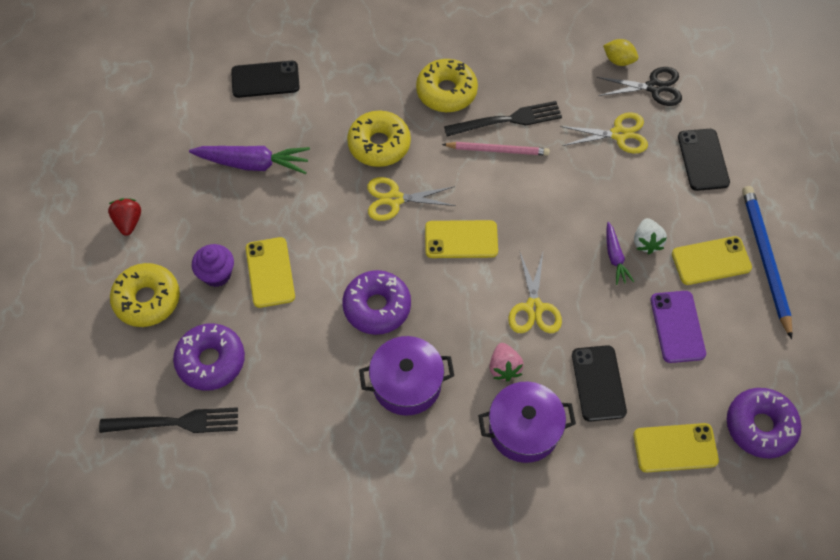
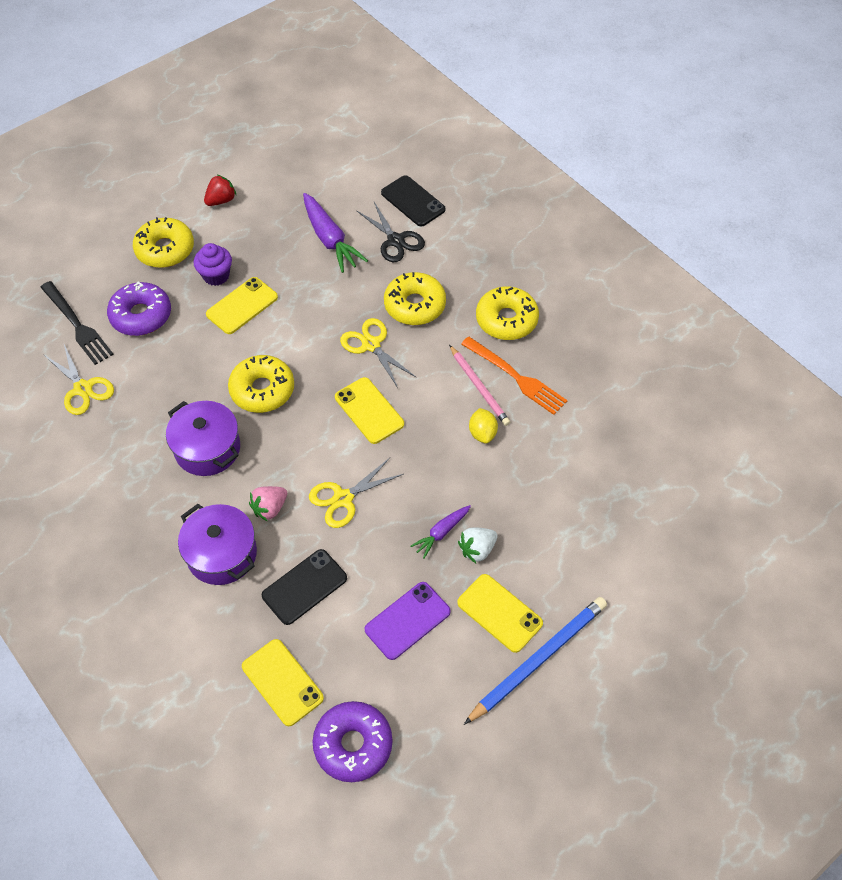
camera: 55 degrees right, 5 degrees down
purple donut [342,270,411,335] -> yellow donut [228,355,294,413]
black fork [444,101,562,136] -> orange fork [461,336,568,415]
yellow scissors [560,112,648,153] -> yellow scissors moved to [44,344,114,415]
black scissors [597,67,682,106] -> black scissors moved to [356,202,425,262]
yellow lemon [603,39,638,66] -> yellow lemon moved to [469,408,498,444]
black phone [678,129,730,191] -> none

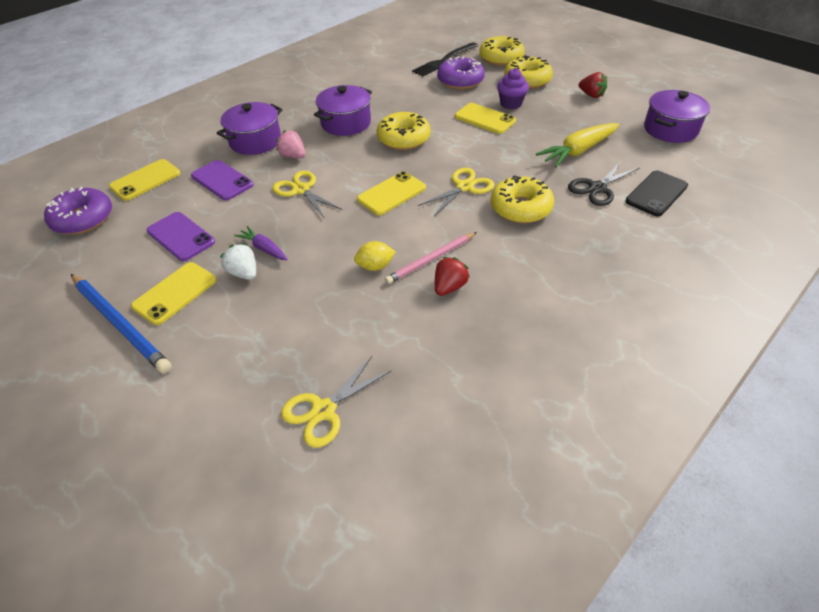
camera: 85 degrees right, 10 degrees down
yellow scissors [44,344,114,415] -> yellow scissors moved to [281,356,392,448]
black phone [262,549,347,625] -> purple phone [191,160,253,200]
purple carrot [303,193,368,273] -> yellow carrot [536,123,619,167]
orange fork [461,336,568,415] -> red strawberry [435,257,470,296]
yellow donut [476,286,539,340] -> yellow donut moved to [479,36,525,66]
none -> purple pot [644,90,710,143]

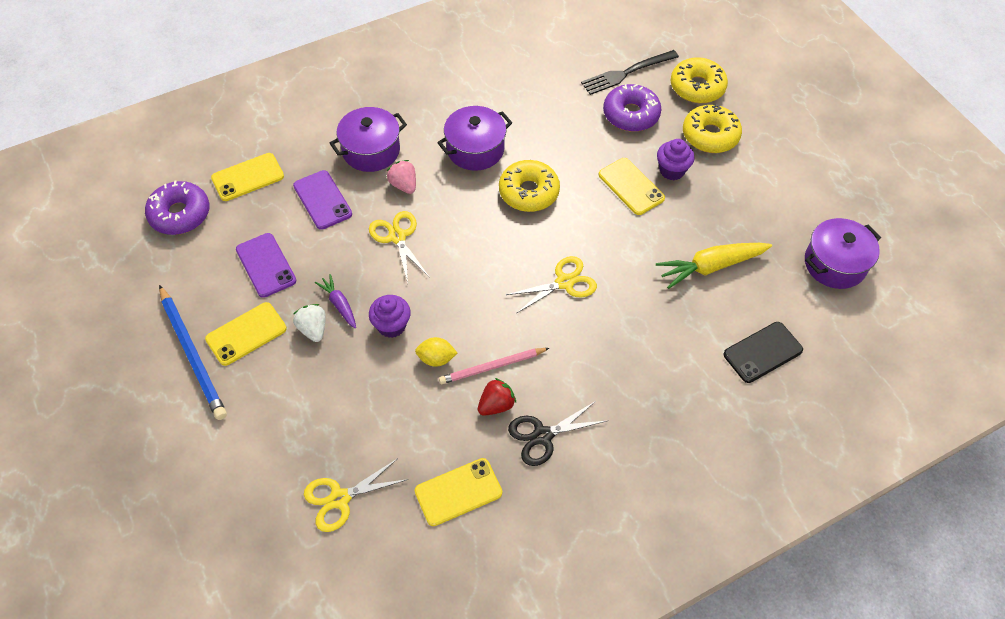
camera: 15 degrees right, 10 degrees up
yellow phone [357,171,426,215] -> yellow phone moved to [415,458,502,526]
yellow donut [491,175,554,223] -> none
black scissors [568,160,640,206] -> black scissors moved to [508,400,606,466]
red strawberry [579,72,607,98] -> none
none -> purple cupcake [369,295,411,338]

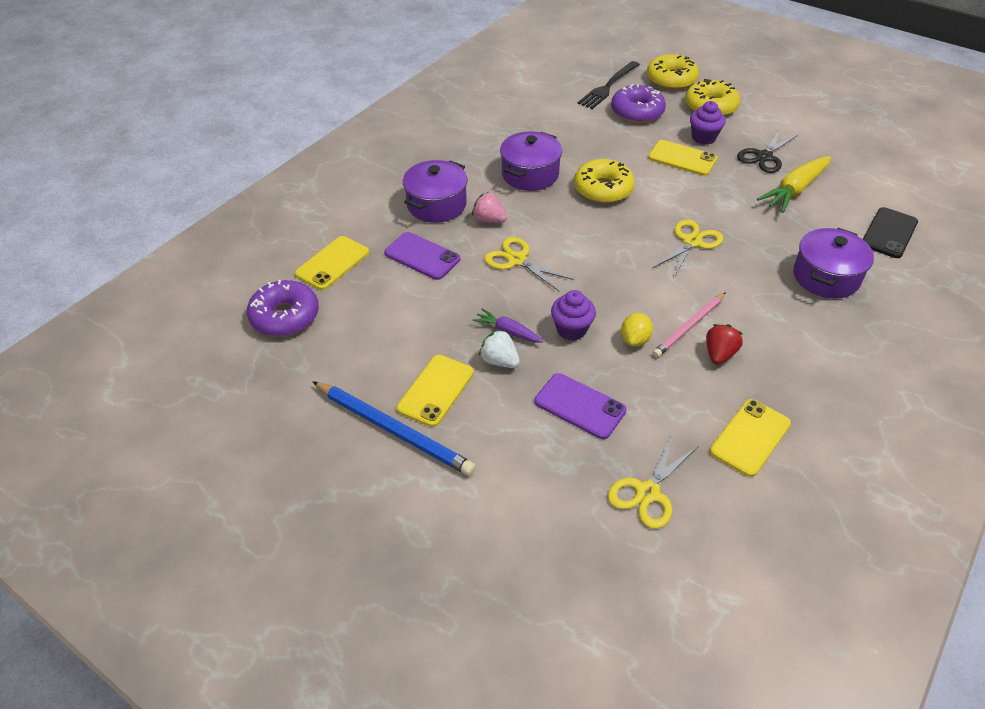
camera: 25 degrees left, 10 degrees down
purple phone [236,233,296,298] -> purple phone moved to [535,373,627,439]
yellow lemon [415,337,457,367] -> yellow lemon turned 45 degrees counterclockwise [621,313,653,346]
black scissors [508,400,606,466] -> black scissors moved to [737,130,798,173]
purple pot [805,218,881,289] -> purple pot moved to [793,228,874,299]

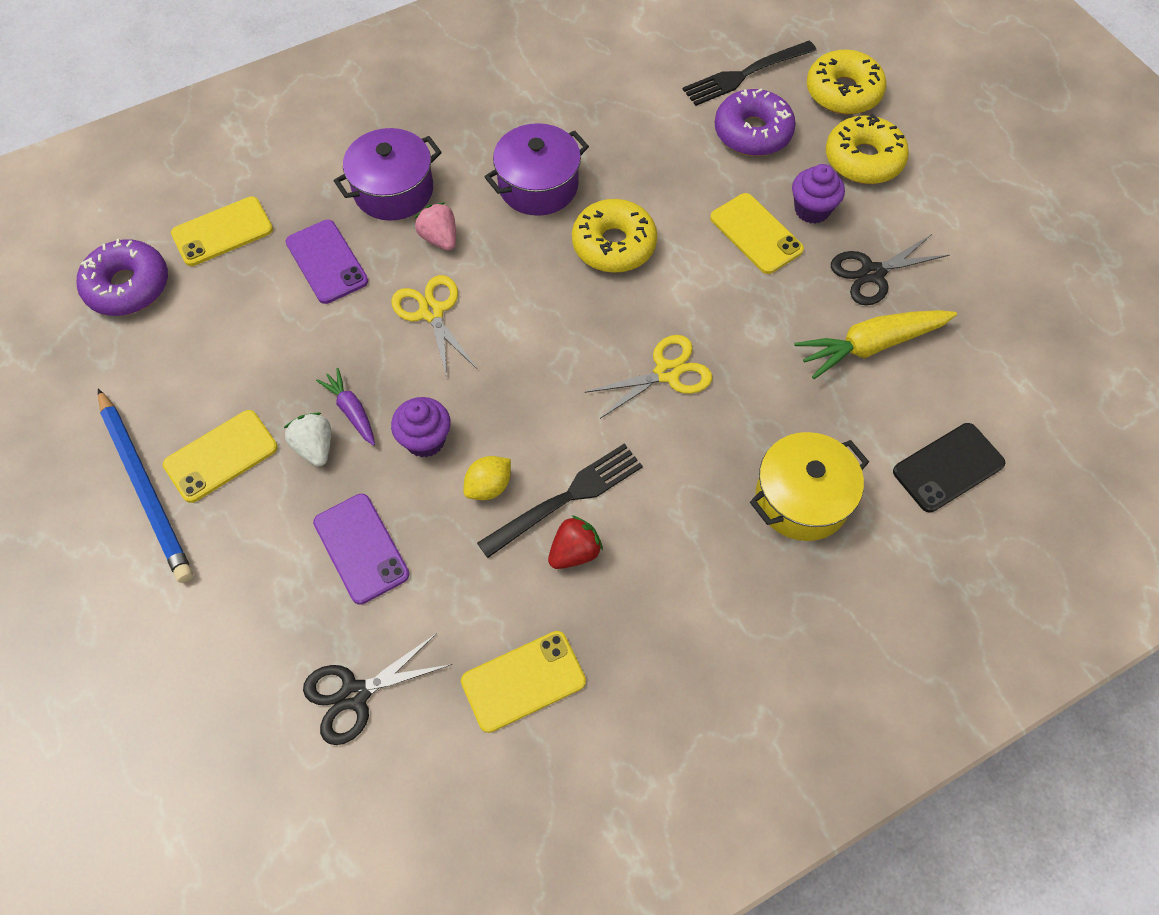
camera: 25 degrees right, 15 degrees up
yellow scissors [608,433,698,529] -> black scissors [303,633,452,745]
pink pencil [653,292,726,357] -> black fork [477,443,643,558]
purple pot [793,228,874,299] -> yellow pot [750,432,869,541]

